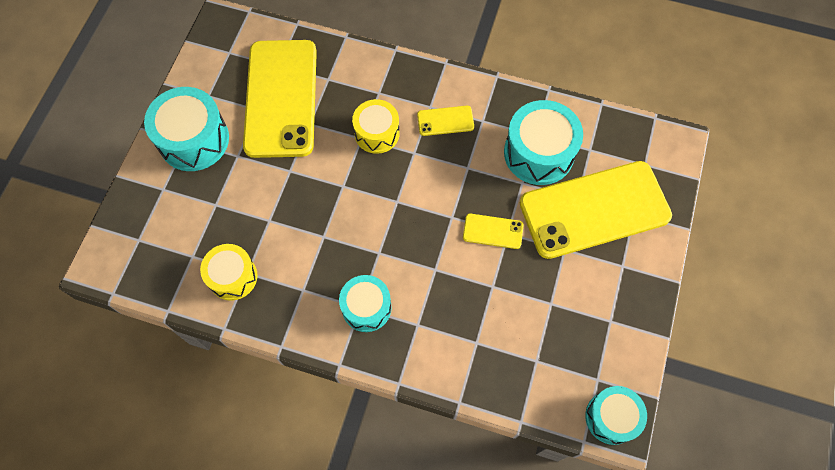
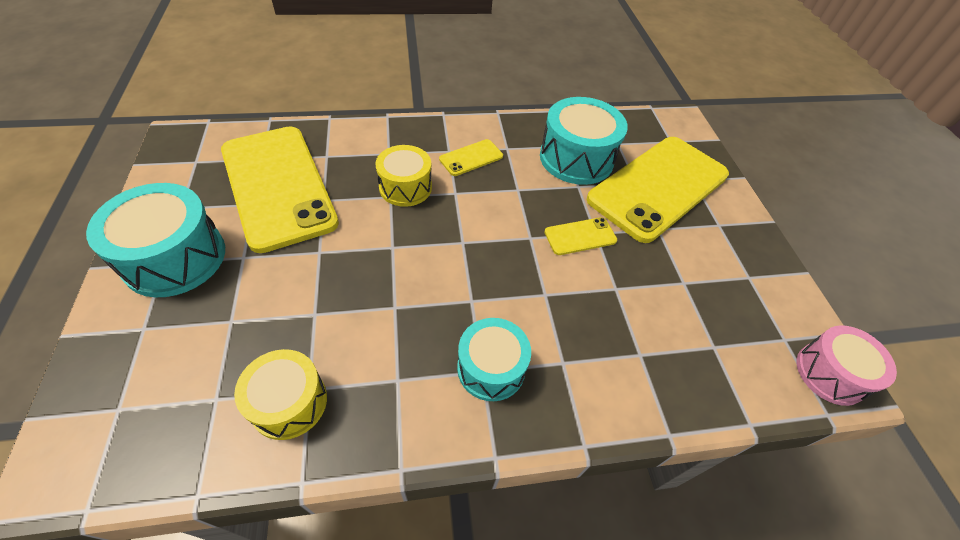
camera: 30 degrees left, 15 degrees down
turquoise drum [585,386,647,445] -> pink drum [796,325,897,406]

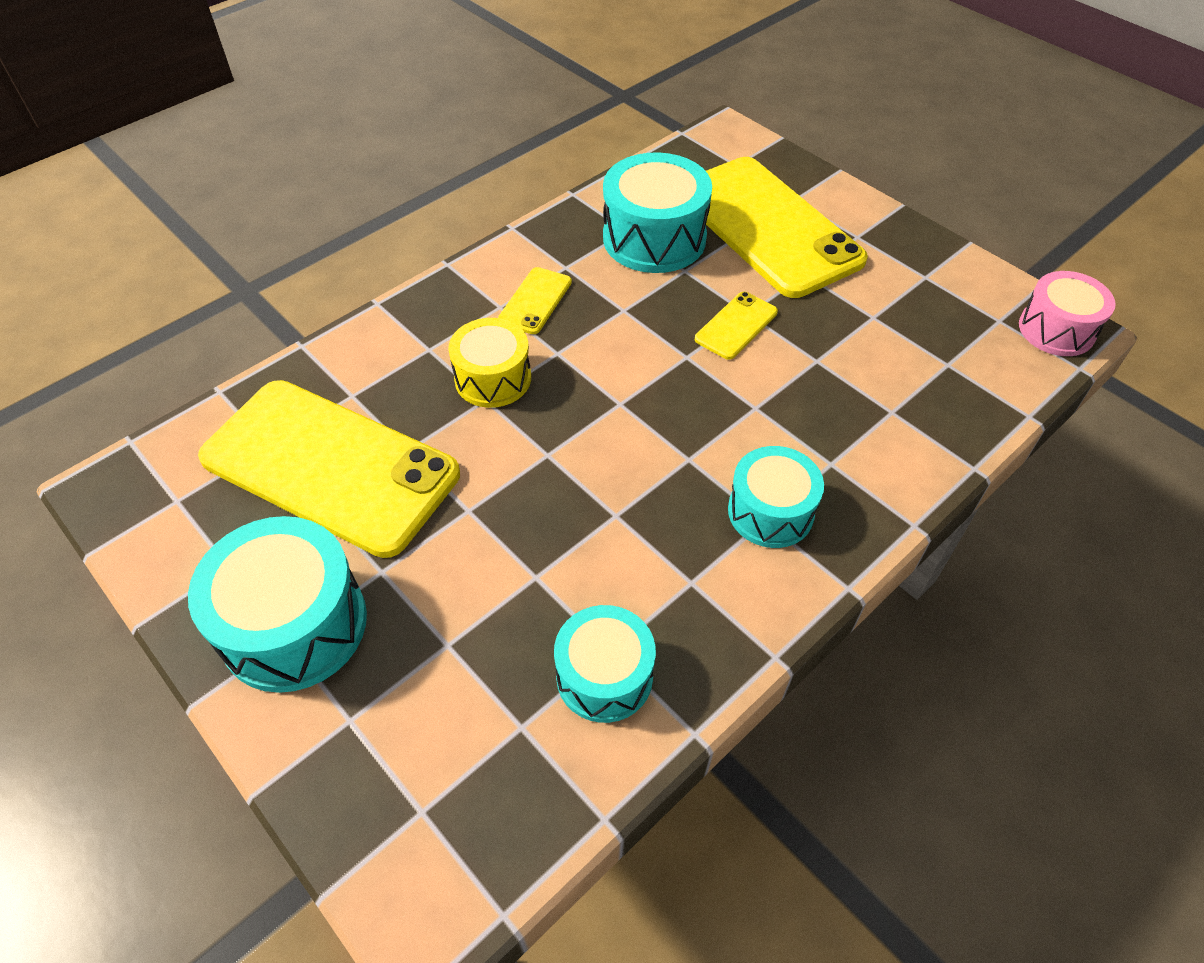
camera: 30 degrees left, 0 degrees up
yellow drum [234,349,327,440] -> turquoise drum [554,605,656,723]
yellow phone [587,137,729,243] -> yellow phone turned 45 degrees counterclockwise [706,157,868,298]

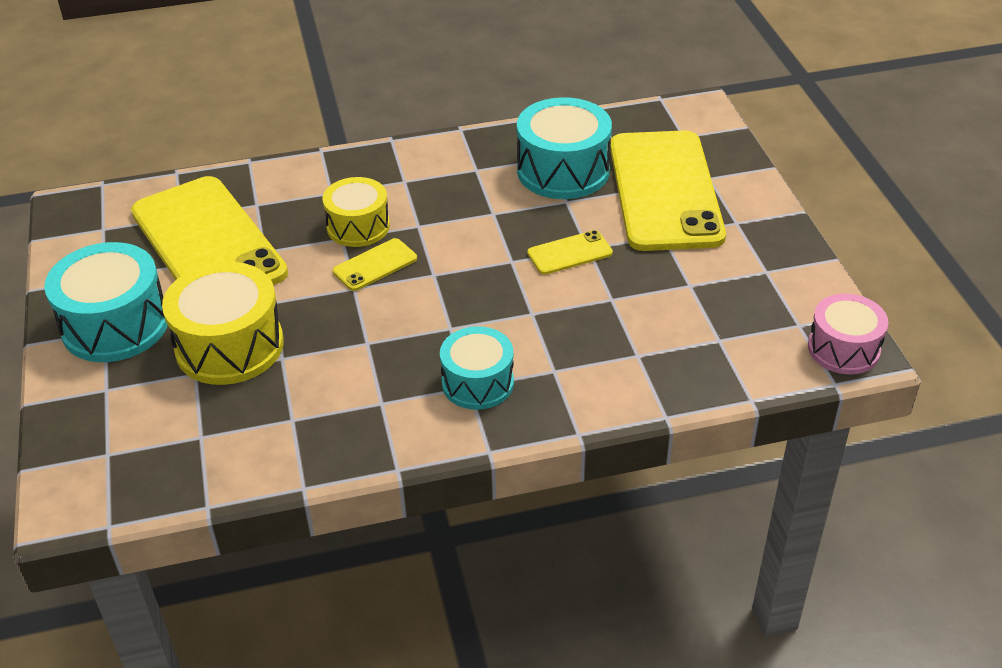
camera: 30 degrees right, 10 degrees down
yellow phone [498,267,572,334] -> yellow phone moved to [333,238,417,291]
turquoise drum [554,605,656,723] -> none
none -> yellow drum [162,262,284,385]

